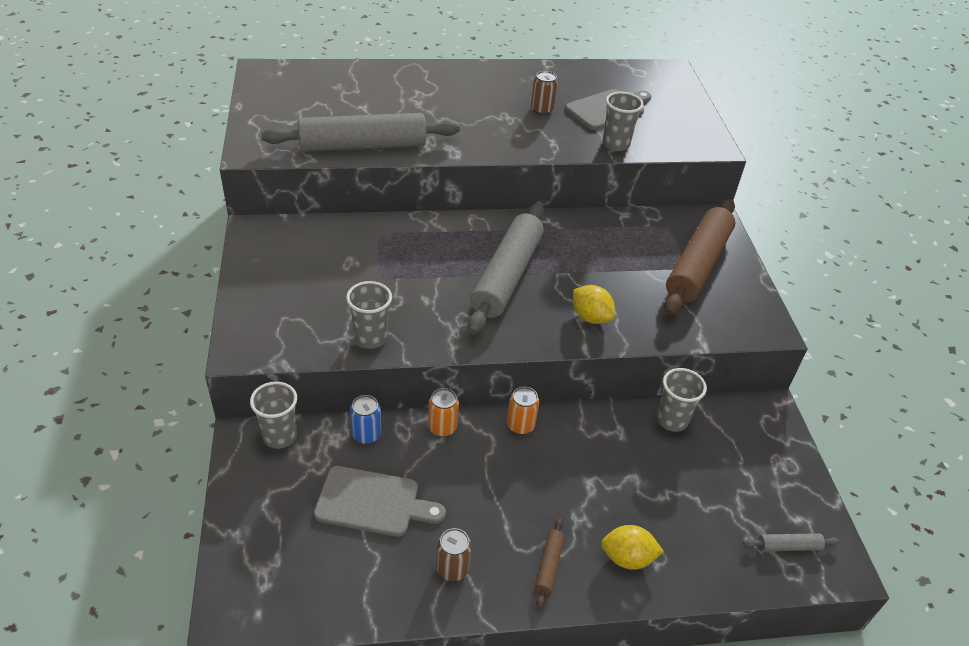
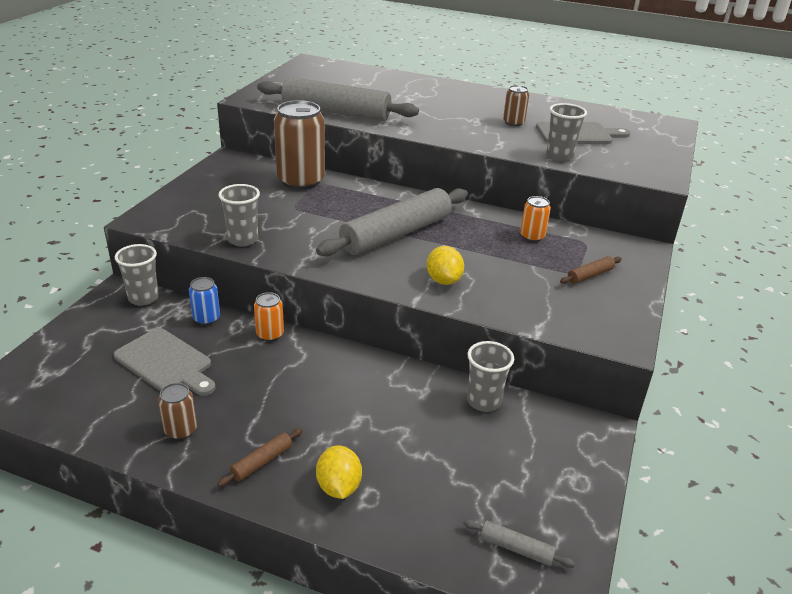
camera: 30 degrees right, 10 degrees down
orange can [507,387,539,434] -> orange can moved to [520,196,551,242]
yellow lemon [601,525,664,570] -> yellow lemon turned 45 degrees clockwise [316,445,362,499]
brown rolling pin [664,199,735,315] -> brown rolling pin [560,256,622,284], size x0.41
none -> brown can [274,100,325,190]

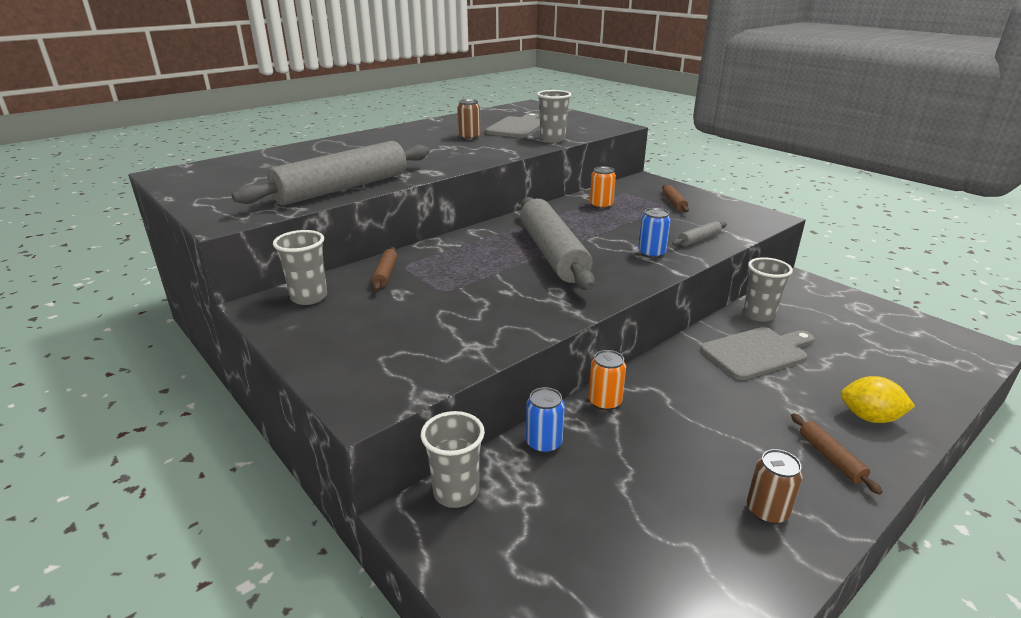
camera: 60 degrees left, 5 degrees down
grey cutting board [114,328,216,396] -> grey cutting board moved to [701,327,814,380]
grey cup [218,184,260,247] -> grey cup moved to [273,230,327,305]
brown can [274,100,325,190] -> brown rolling pin [372,247,398,291]
yellow lemon [427,246,464,285] -> blue can [638,208,671,258]
grey rolling pin [463,519,575,568] -> grey rolling pin moved to [672,221,727,246]

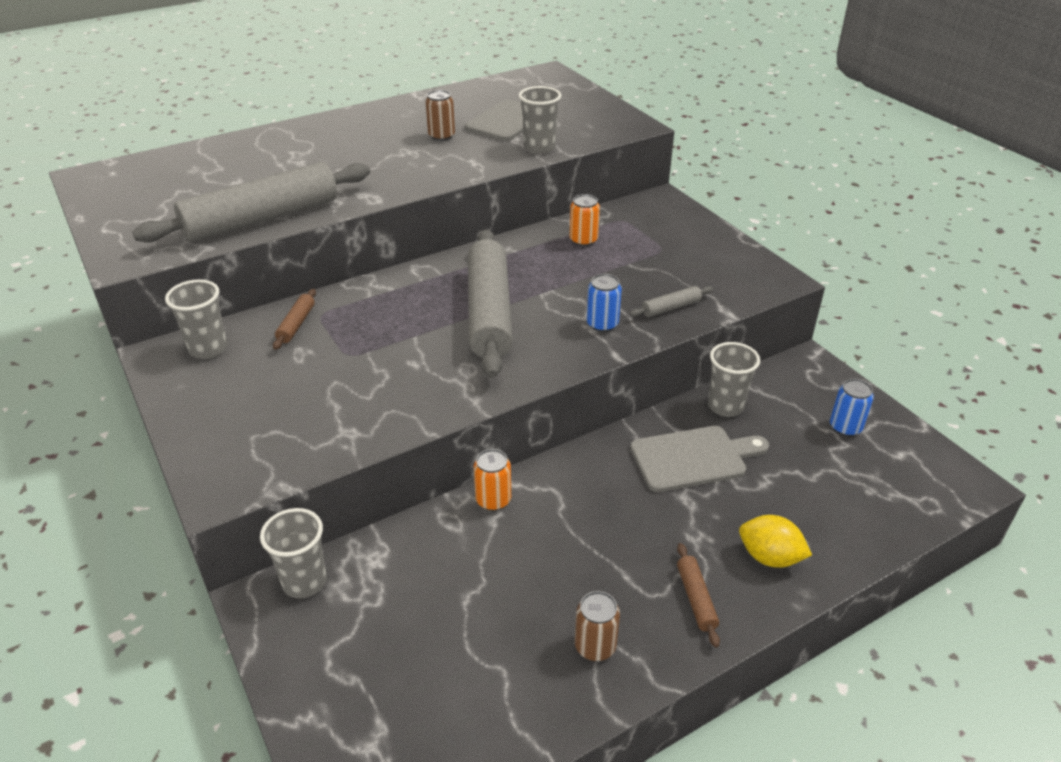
camera: 10 degrees right, 10 degrees up
blue can [526,387,565,453] -> blue can moved to [830,379,874,436]
brown rolling pin [662,185,689,212] -> none

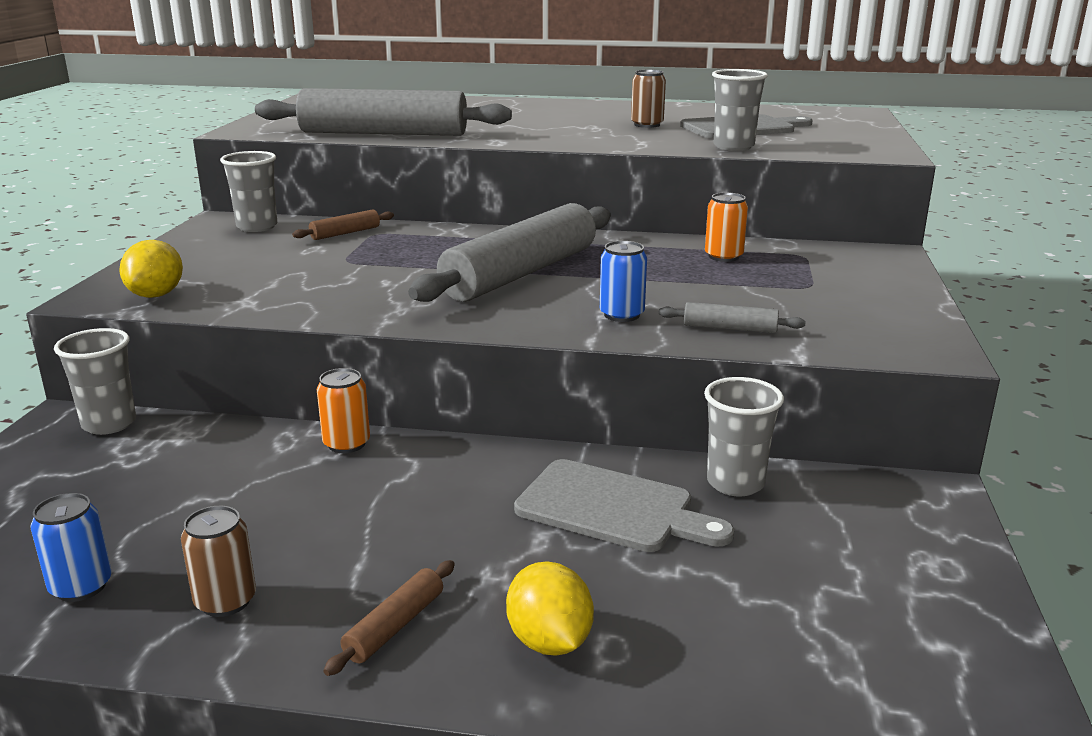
camera: 40 degrees right, 15 degrees down
blue can [830,379,874,436] -> blue can moved to [30,493,111,602]
none -> yellow lemon [120,240,183,298]

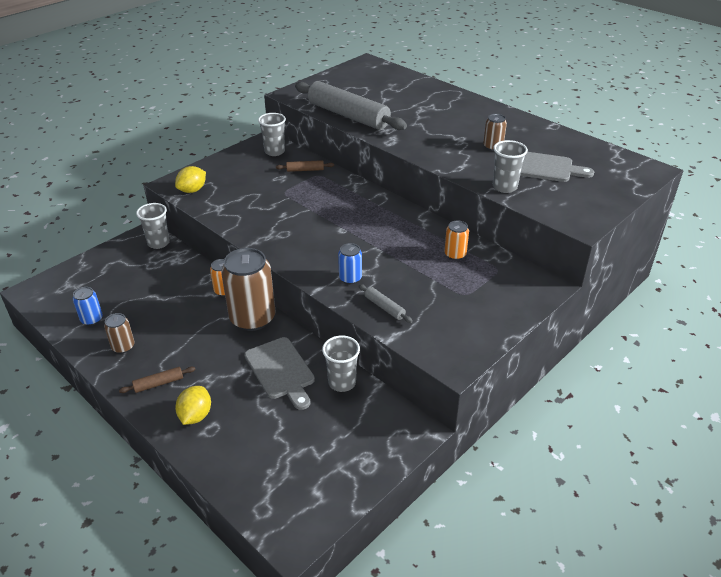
camera: 35 degrees right, 15 degrees up
grey rolling pin [408,203,611,302] -> none
none -> brown can [221,248,276,331]

